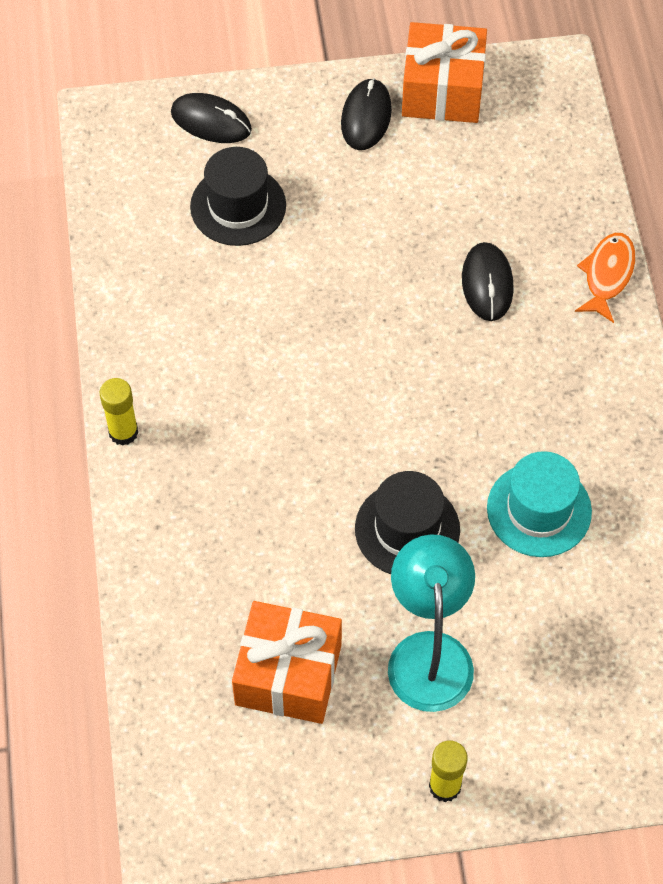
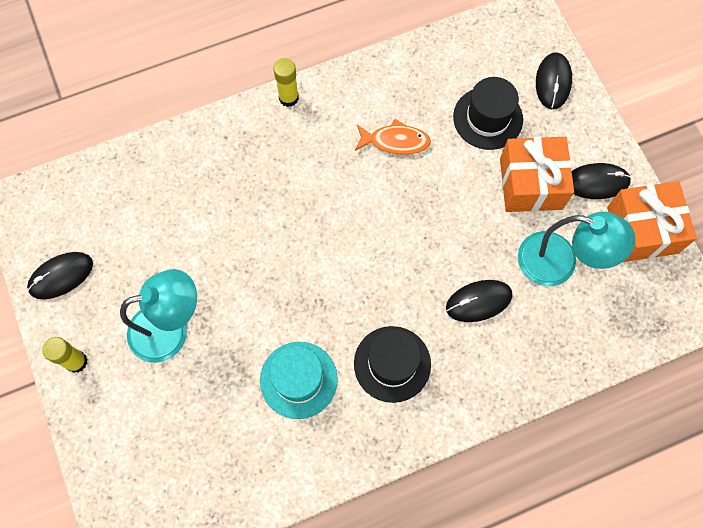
camera: 75 degrees right, 10 degrees up
orange gift [232,601,342,724] -> orange gift moved to [500,137,574,212]
black hat [355,471,460,574] -> black hat moved to [354,326,431,403]
orange fish [575,233,635,323] -> orange fish moved to [355,119,431,155]
none -> black mouse [27,252,93,299]
none -> turquoise lamp [518,212,635,286]

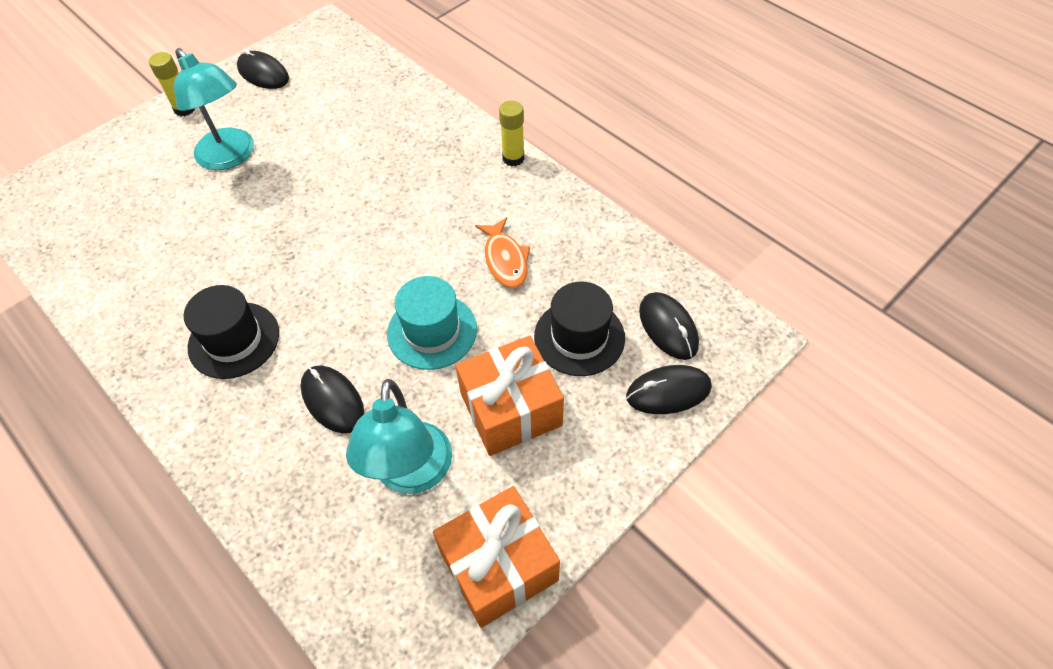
camera: 70 degrees right, 15 degrees down
turquoise hat [260,342,338,419] -> turquoise hat moved to [387,276,477,370]
black mouse [572,163,631,199] -> black mouse moved to [639,292,699,360]

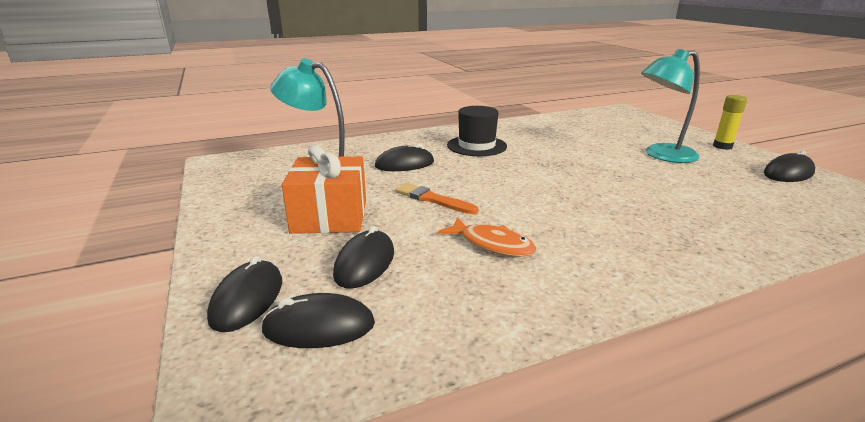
camera: 110 degrees right, 30 degrees down
turquoise hat [387,276,477,370] -> orange brush [396,183,478,214]
orange gift [433,486,560,628] -> none
orange fish [475,217,530,288] -> orange fish turned 150 degrees counterclockwise [438,217,536,257]
yellow glue stick [499,100,524,166] -> none
black hat [534,282,625,376] -> black mouse [333,226,394,289]

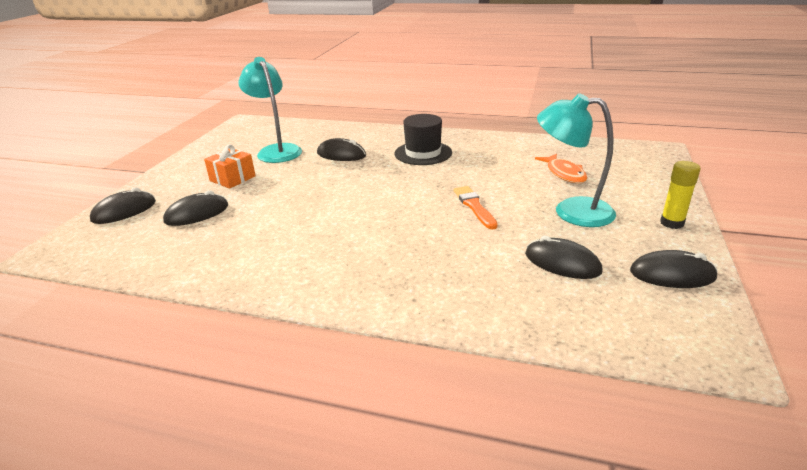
camera: 40 degrees right, 5 degrees up
black mouse [261,293,375,348] -> black mouse moved to [525,236,603,279]
orange gift [282,145,366,234] -> orange gift [204,144,256,189], size x0.64
orange brush [396,183,478,214] -> orange brush moved to [454,186,498,230]
orange fish [438,217,536,257] -> orange fish moved to [535,154,587,183]

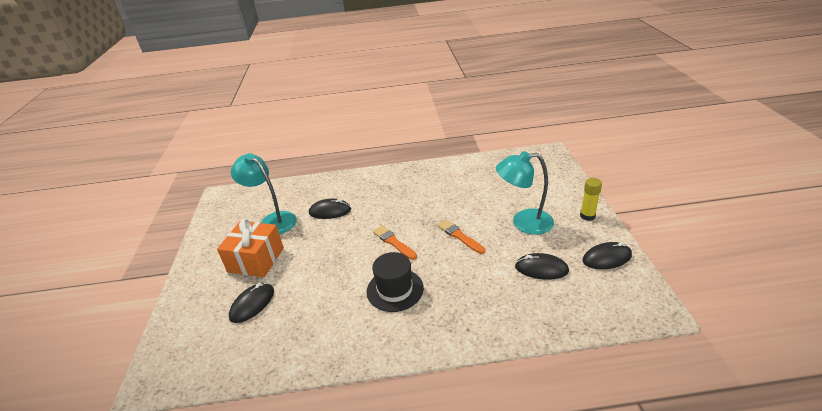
camera: 20 degrees left, 5 degrees up
black mouse [90,187,156,224] -> none
orange gift [204,144,256,189] -> orange gift [217,219,284,277], size x1.55
black hat [395,114,452,165] -> black hat moved to [367,252,424,312]
orange fish [535,154,587,183] -> none
none -> orange brush [373,226,417,260]

